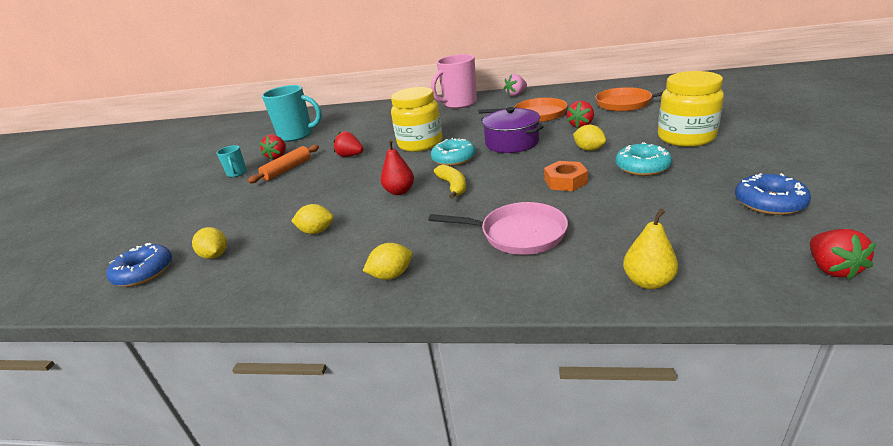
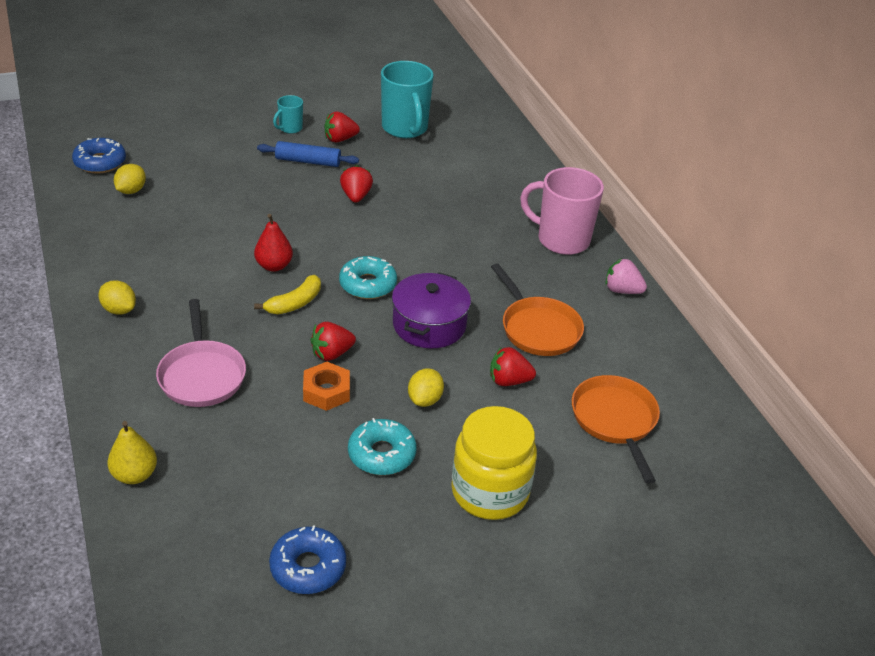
camera: 55 degrees right, 10 degrees up
orange rolling pin [248,145,319,183] -> blue rolling pin [257,141,359,167]
yellow lemon [291,204,334,234] -> none
yellow jar [391,87,442,152] -> none
red strawberry [810,229,876,280] -> red strawberry moved to [310,322,356,361]

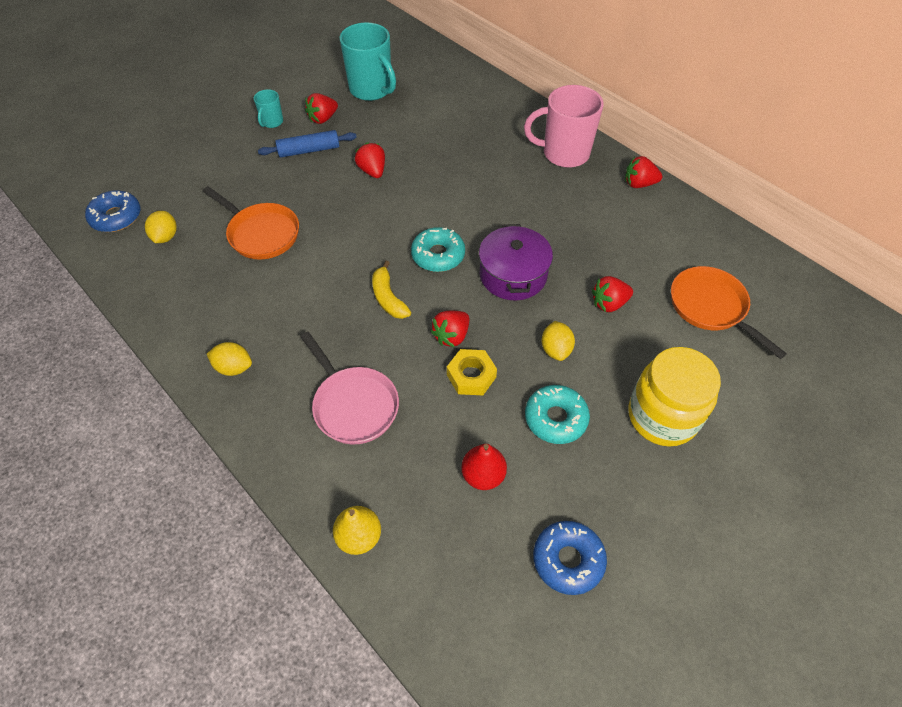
camera: 20 degrees left, 15 degrees up
red pear [254,214,293,272] -> red pear moved to [461,444,507,490]
yellow banana [254,275,321,314] -> yellow banana turned 135 degrees clockwise [372,261,411,319]
orange nut [303,362,350,411] -> yellow nut [447,349,497,395]
orange pan [491,263,584,356] -> orange pan moved to [203,186,299,260]
pink strawberry [605,258,647,294] -> red strawberry [625,156,662,188]

